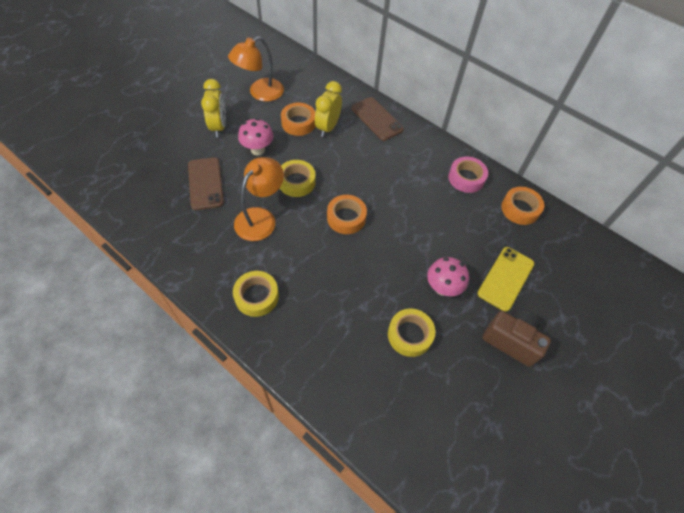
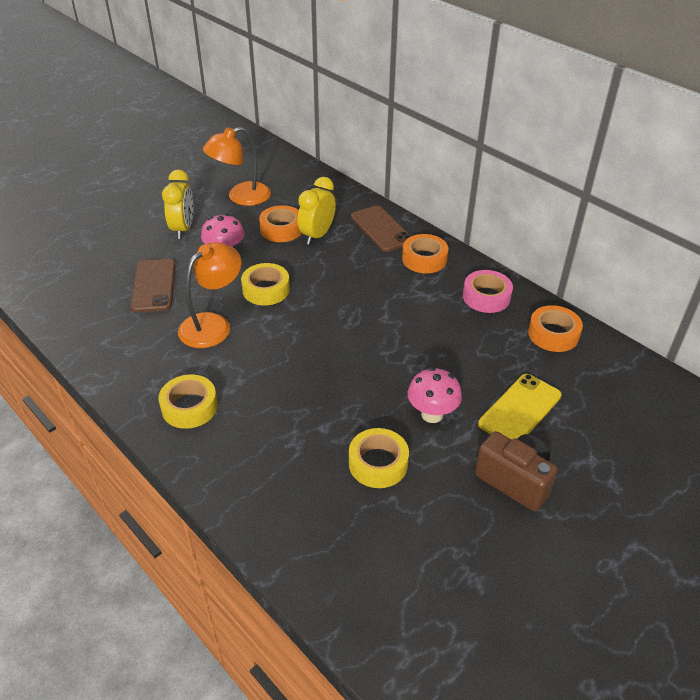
camera: 10 degrees right, 15 degrees down
orange tape [327,195,367,234] -> orange tape moved to [402,234,448,273]

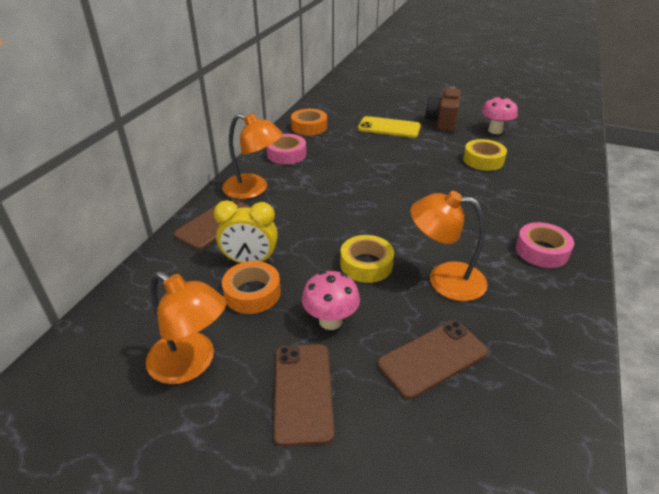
camera: 115 degrees left, 5 degrees down
yellow tape [159,374,218,429] -> pink tape [516,222,574,268]
yellow clock [162,170,194,239] -> brown phone [274,344,334,446]
orange tape [402,234,448,273] -> orange lamp [222,113,283,199]
pink mushroom [408,367,462,423] -> pink mushroom moved to [482,95,518,134]

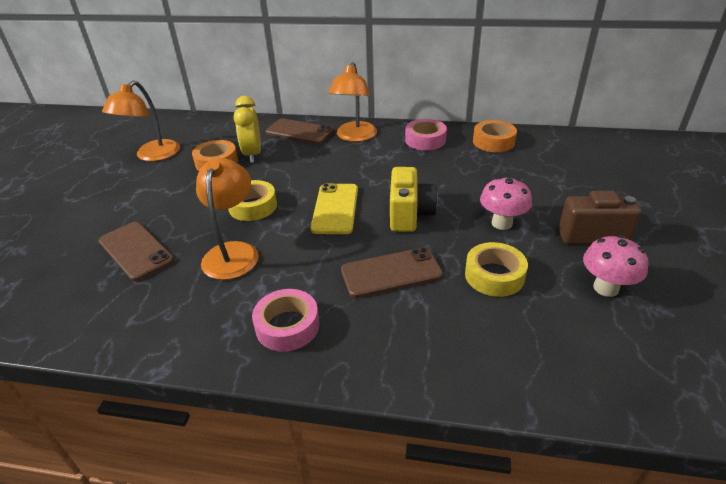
camera: 80 degrees right, 0 degrees up
brown phone [274,344,334,446] -> brown phone moved to [341,247,443,298]
pink mushroom [302,271,360,330] -> pink mushroom moved to [480,177,532,230]
yellow phone [358,116,421,138] -> yellow phone moved to [311,183,358,234]
none -> yellow camera [390,167,438,232]

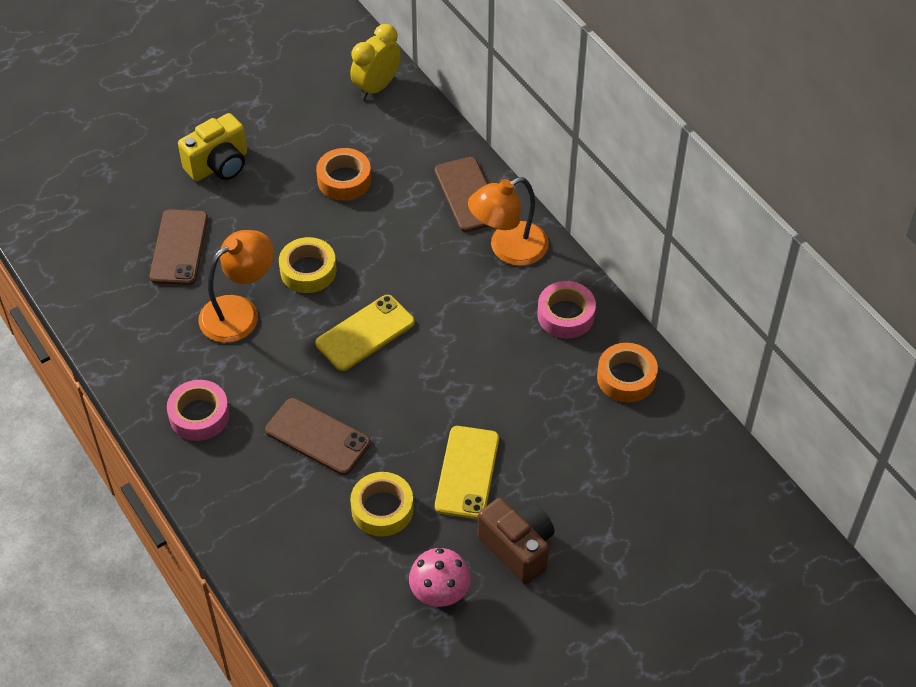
camera: 45 degrees right, 15 degrees up
orange lamp [102,80,180,161] -> none
yellow clock [234,96,261,163] -> yellow clock moved to [350,24,401,100]
yellow camera [390,167,438,232] -> yellow camera moved to [178,113,247,181]
pink mushroom [480,177,532,230] -> yellow phone [435,426,499,519]

